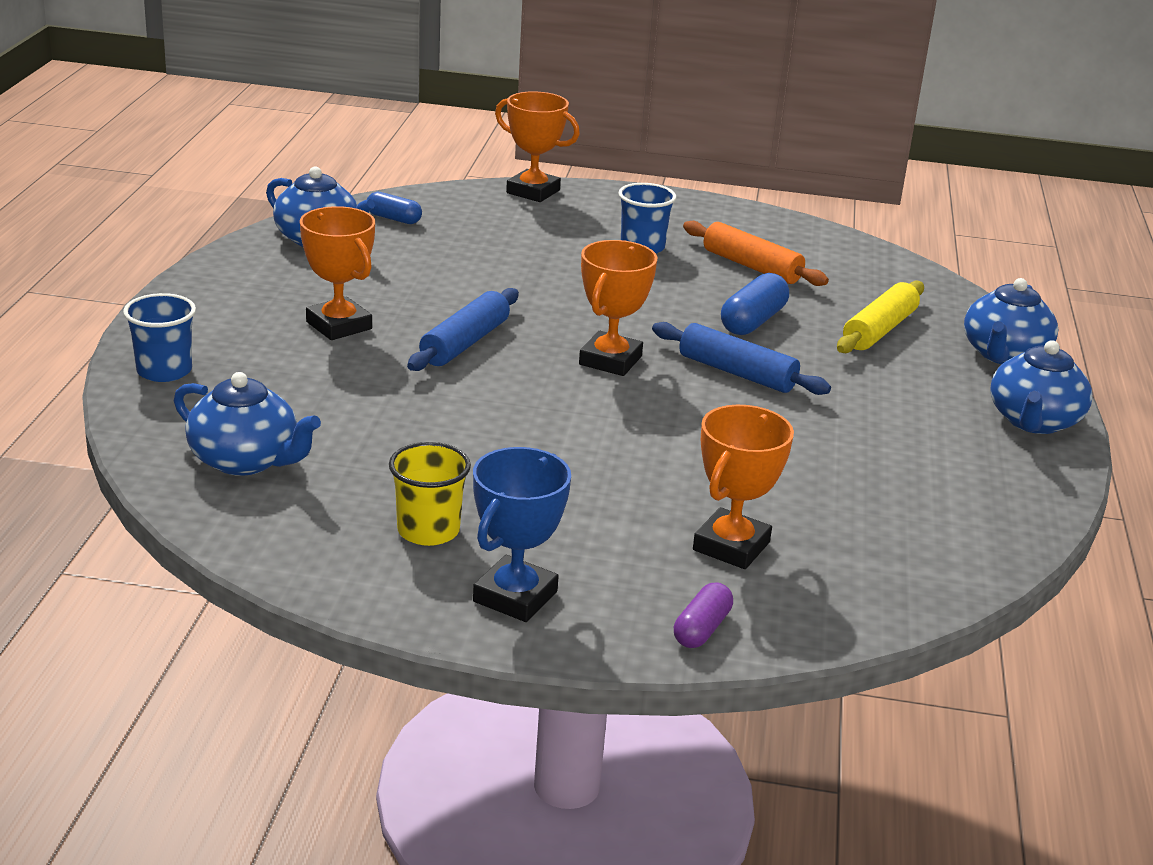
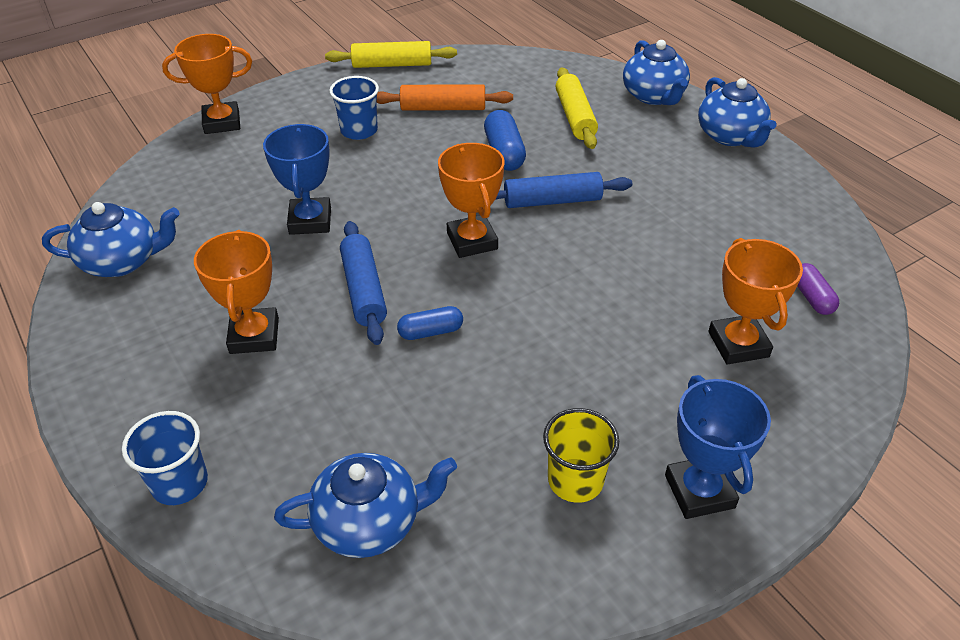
camera: 40 degrees left, 15 degrees up
orange trophy [300,206,375,340] -> orange trophy turned 75 degrees clockwise [194,230,279,354]
blue capsule [367,192,422,224] -> blue capsule moved to [397,306,463,340]
purple capsule [674,582,733,648] -> purple capsule moved to [797,263,839,315]
none -> blue trophy [263,124,331,235]
none -> yellow rolling pin [325,41,457,68]

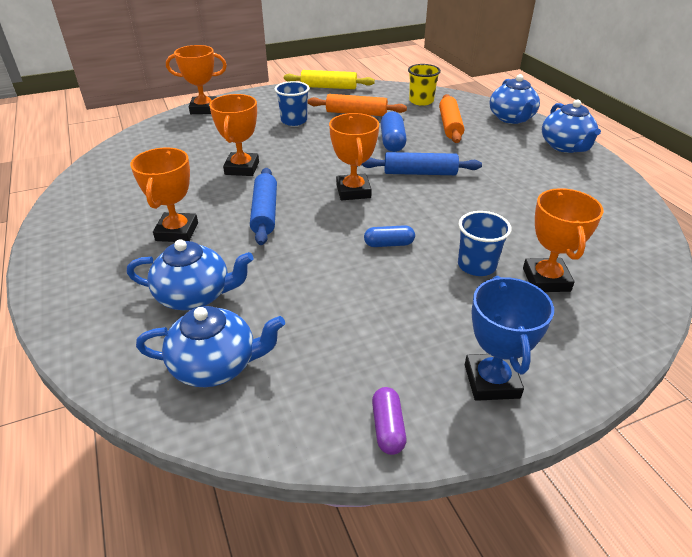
camera: 10 degrees right, 5 degrees down
blue teapot [42,202,180,277] -> blue teapot moved to [127,239,254,310]
blue cup [122,411,208,505] -> blue cup moved to [458,211,511,276]
blue trophy [263,124,331,235] -> orange trophy [209,94,259,176]
blue capsule [397,306,463,340] -> blue capsule moved to [364,225,415,247]
yellow cup [543,408,619,503] -> yellow cup moved to [408,64,441,106]
yellow rolling pin [556,67,598,149] -> orange rolling pin [439,94,464,143]
purple capsule [797,263,839,315] -> purple capsule moved to [372,387,406,455]

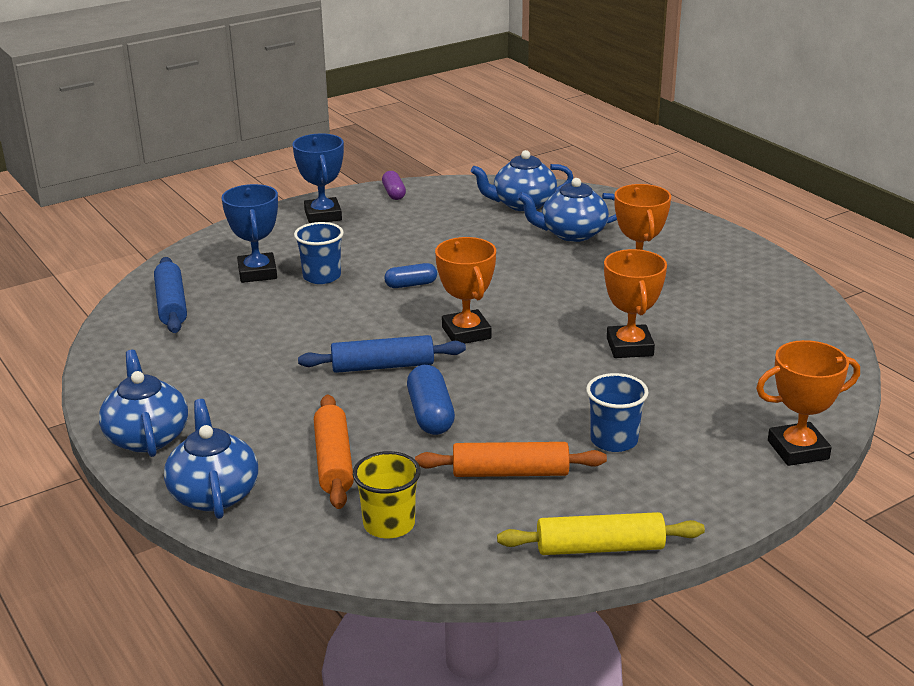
camera: 170 degrees right, 10 degrees down
blue rolling pin [250,168,277,245] -> blue rolling pin moved to [154,257,187,333]
orange trophy [523,188,603,292] -> blue trophy [222,184,278,283]

